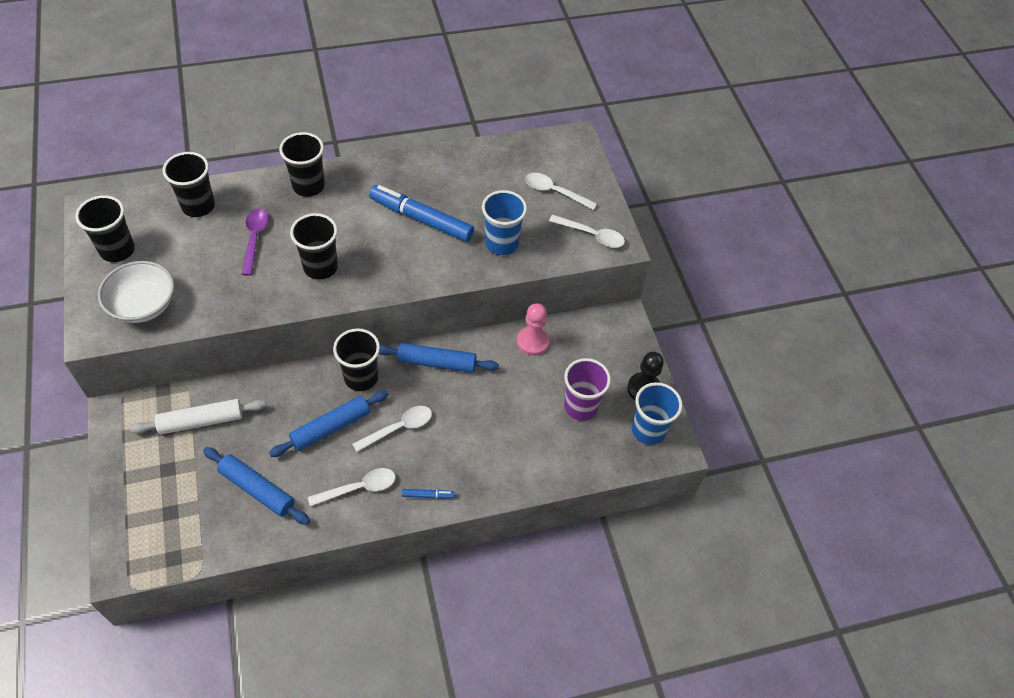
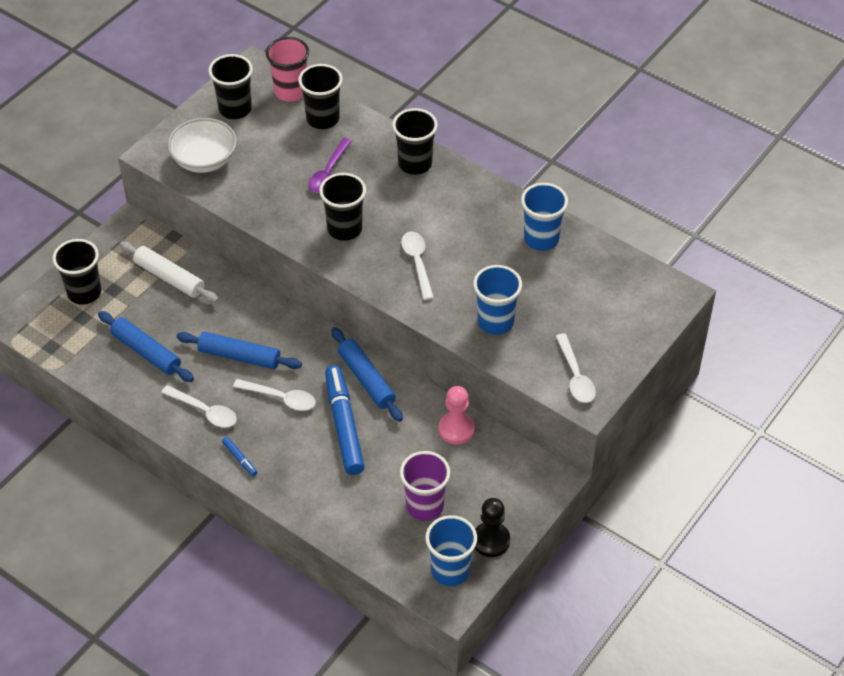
camera: 55 degrees right, 5 degrees down
blue rolling pin [203,447,310,525] -> blue rolling pin turned 45 degrees counterclockwise [98,311,194,382]
purple spoon [242,208,269,276] -> purple spoon turned 150 degrees clockwise [308,138,352,193]
black cup [333,328,380,391] -> black cup moved to [53,239,101,305]
blue marker [369,185,474,242] -> blue marker moved to [325,365,365,475]
white spoon [525,173,597,210] -> white spoon moved to [401,232,434,300]
none -> pink cup [266,37,309,102]
none -> blue cup [521,183,568,251]

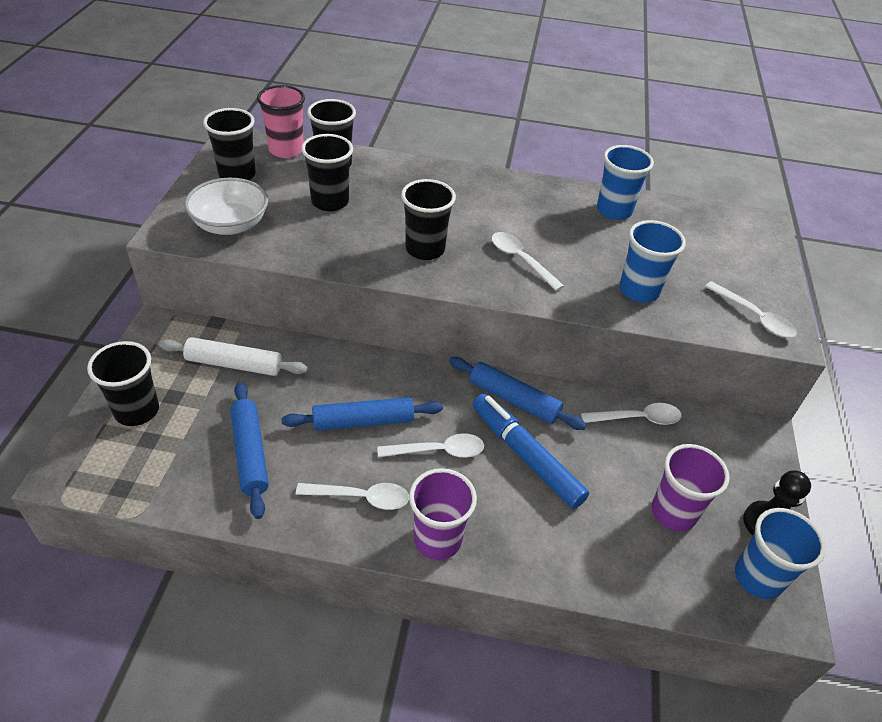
camera: 30 degrees left, 5 degrees down
blue rolling pin [98,311,194,382] -> blue rolling pin turned 60 degrees clockwise [230,382,269,519]
blue marker [222,437,257,476] -> purple cup [409,468,477,560]
purple spoon [308,138,352,193] -> none
black cup [392,108,438,175] -> black cup moved to [301,134,353,211]
pink pawn [438,386,475,444] -> white spoon [581,403,682,425]

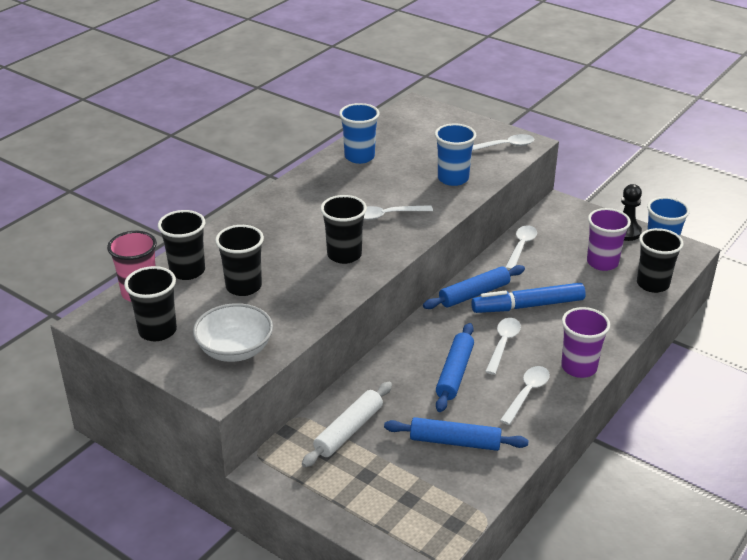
camera: 60 degrees left, 10 degrees down
black cup [87,341,159,426] -> black cup moved to [637,228,684,293]

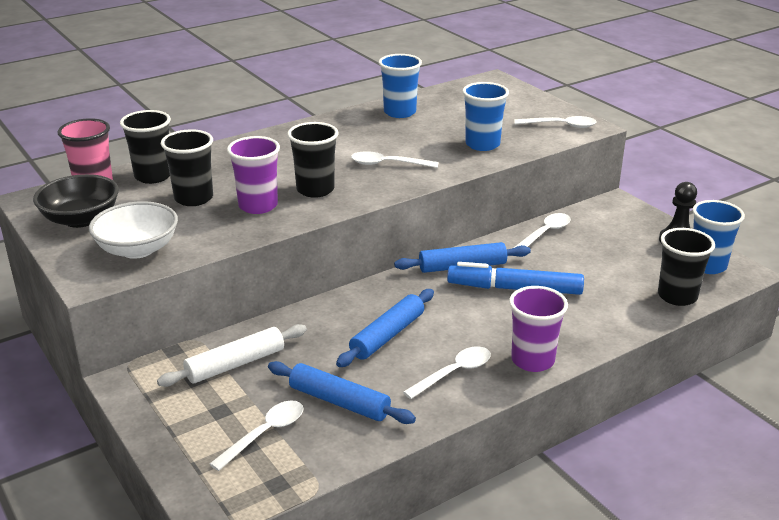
camera: 20 degrees right, 5 degrees down
black cup [124,266,177,341] -> black bowl [33,174,119,228]
white spoon [485,318,521,375] -> white spoon moved to [210,400,304,471]
purple cup [587,208,631,271] -> purple cup moved to [227,136,280,214]

